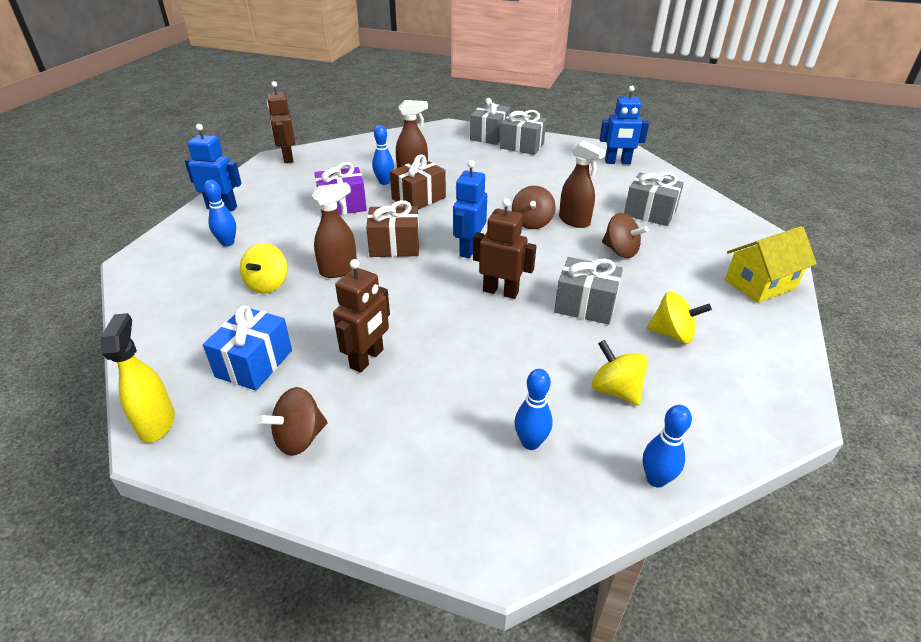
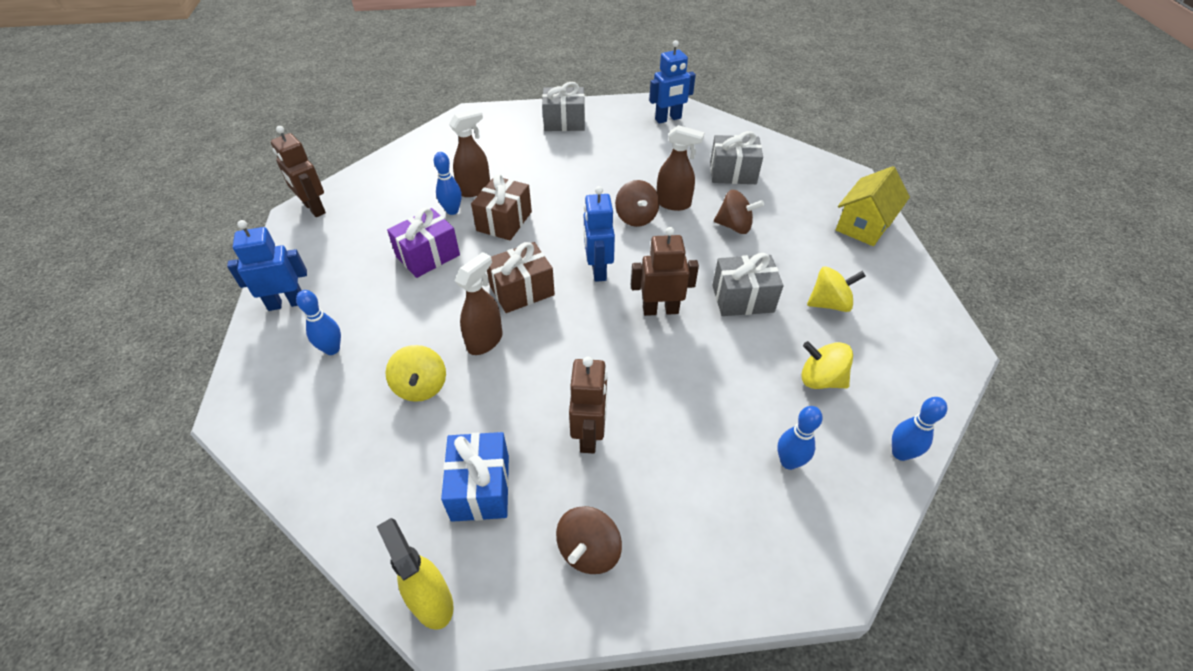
camera: 25 degrees left, 10 degrees up
grey gift [470,98,510,145] -> none

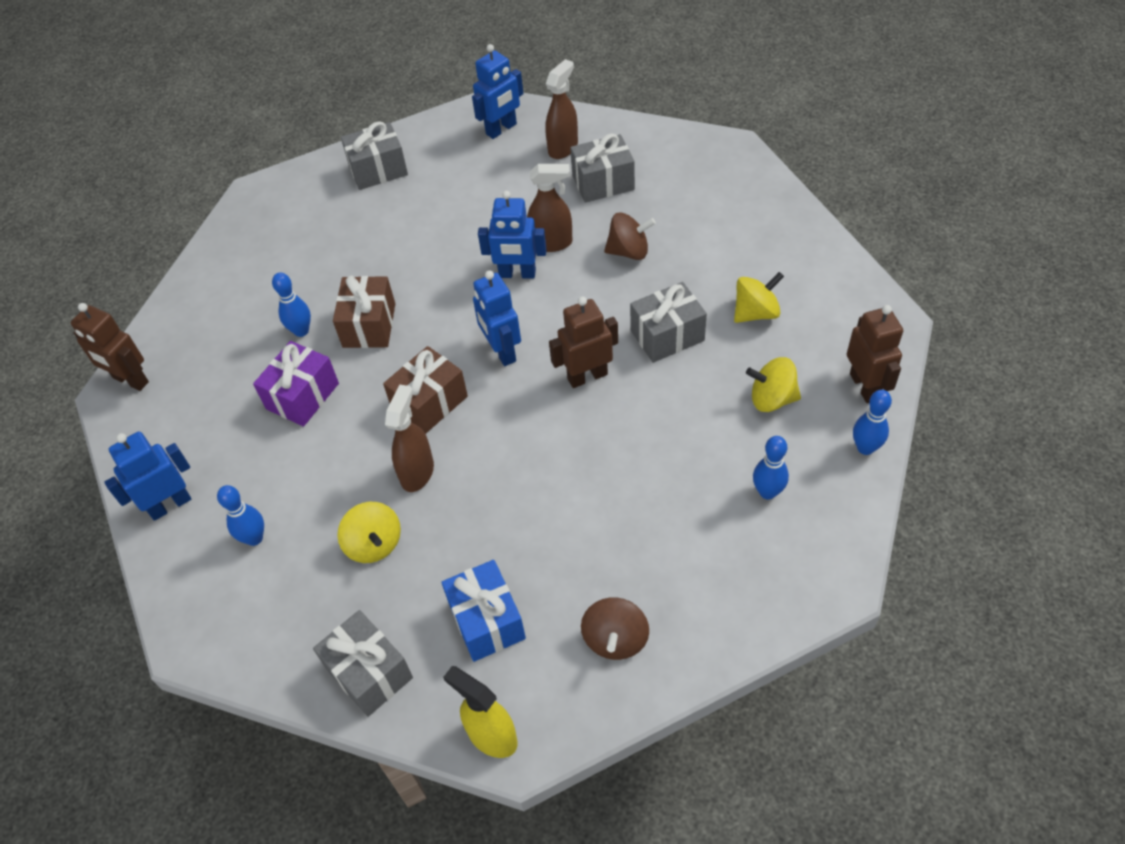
camera: 15 degrees left, 5 degrees up
brown spray bottle [449,109,490,197] -> brown spray bottle moved to [546,59,578,159]
brown robot [569,357,608,454] -> brown robot moved to [847,305,903,403]
brown spinning top [615,180,659,227] -> blue robot [478,191,547,279]
yellow house [836,166,910,246] -> none
none -> grey gift [313,610,413,717]

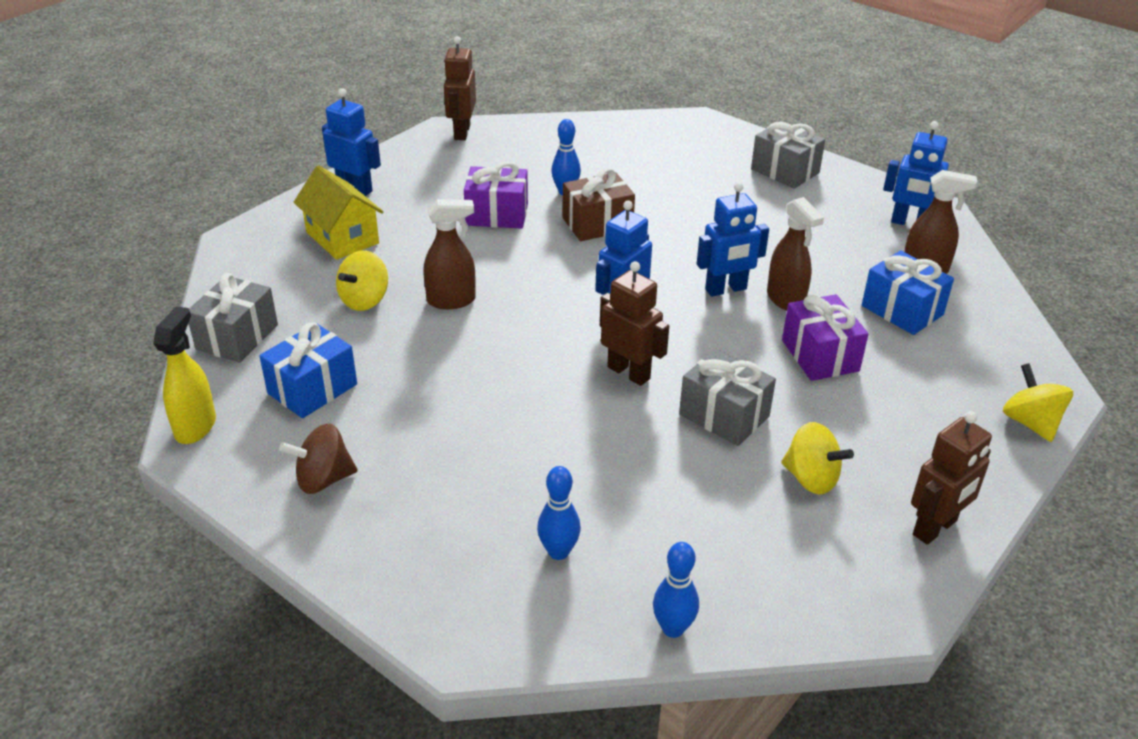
camera: 60 degrees right, 15 degrees down
blue bowling pin [217,485,264,546] -> yellow house [294,165,383,260]
brown gift [383,346,468,434] -> none
blue robot [478,191,547,279] -> blue robot turned 90 degrees counterclockwise [697,182,769,297]
grey gift [570,134,635,203] -> blue gift [862,250,954,335]
brown spinning top [604,212,656,260] -> purple gift [782,294,868,381]
yellow spinning top [746,357,801,412] -> yellow spinning top moved to [1003,363,1073,442]
brown robot [847,305,903,403] -> brown robot moved to [911,411,992,545]

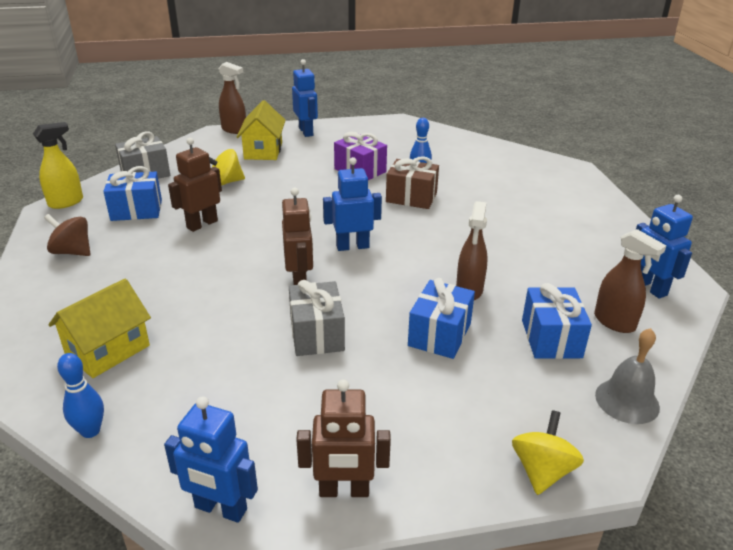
camera: 40 degrees right, 5 degrees down
brown spray bottle [423,199,476,309] -> brown spray bottle moved to [218,62,246,134]
brown robot [444,36,476,140] -> brown robot moved to [168,138,222,232]
blue bowling pin [537,466,581,560] -> yellow house [48,278,151,378]
blue robot [697,182,769,297] -> blue robot moved to [164,396,258,523]
grey gift [751,121,825,189] -> none
yellow spinning top [781,422,854,494] -> none
purple gift [782,294,868,381] -> blue gift [408,278,475,359]
none -> grey bell [595,328,660,424]

